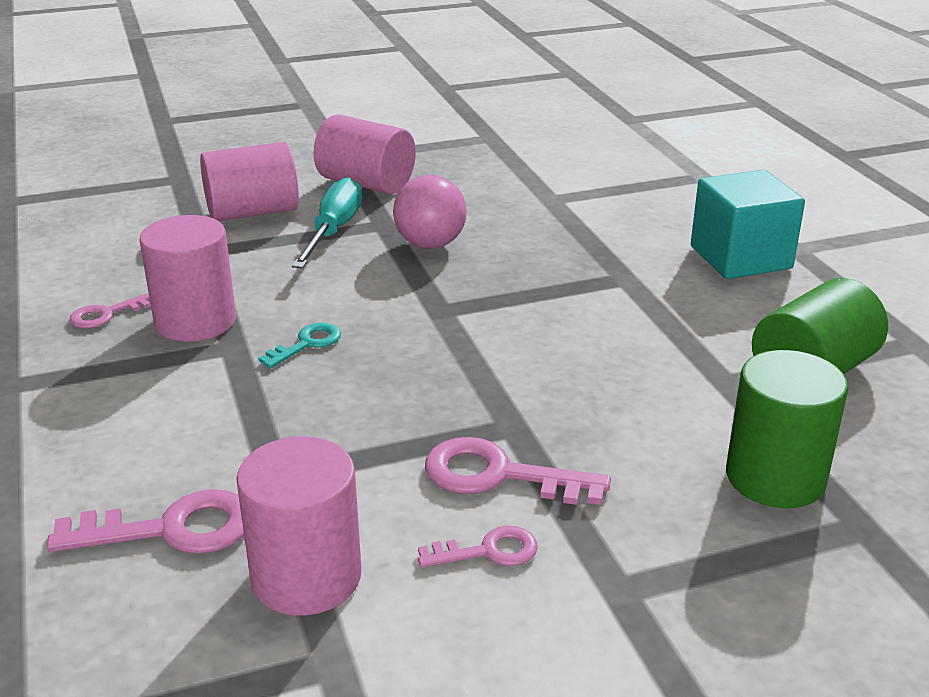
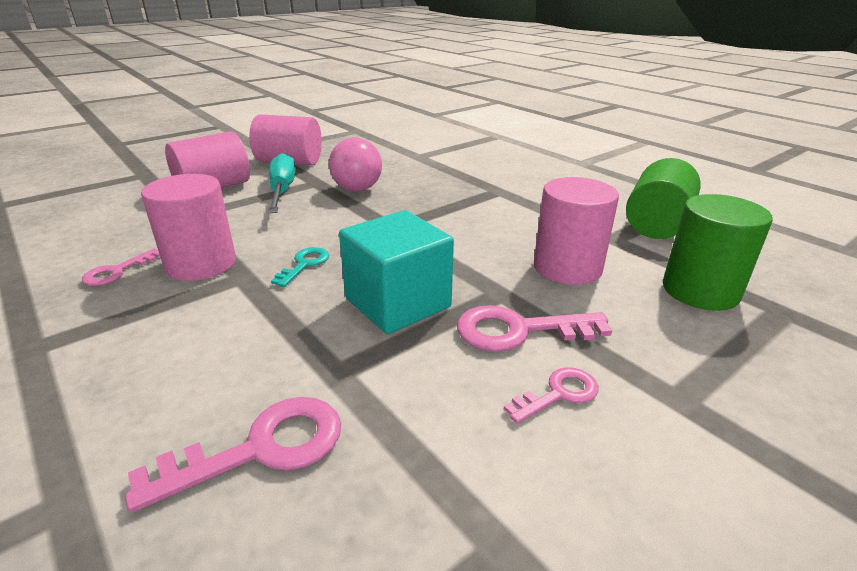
camera: 20 degrees left, 0 degrees up
pink cylinder [236,436,362,616] -> pink cylinder moved to [534,177,619,285]
turquoise cube [691,170,805,279] -> turquoise cube moved to [339,210,454,334]

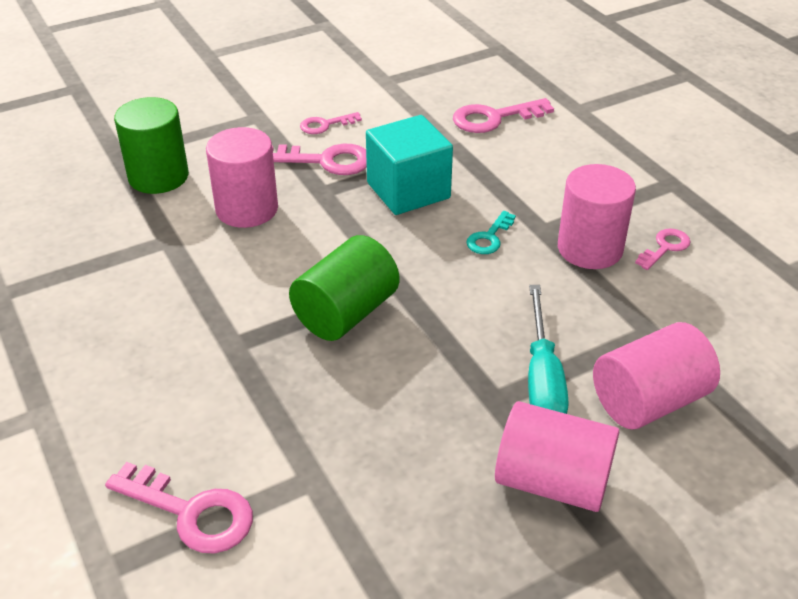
camera: 170 degrees left, 10 degrees up
pink ball [329,138,382,192] -> none
green cylinder [626,158,701,239] -> green cylinder moved to [289,235,399,341]
none -> pink key [105,462,253,554]

